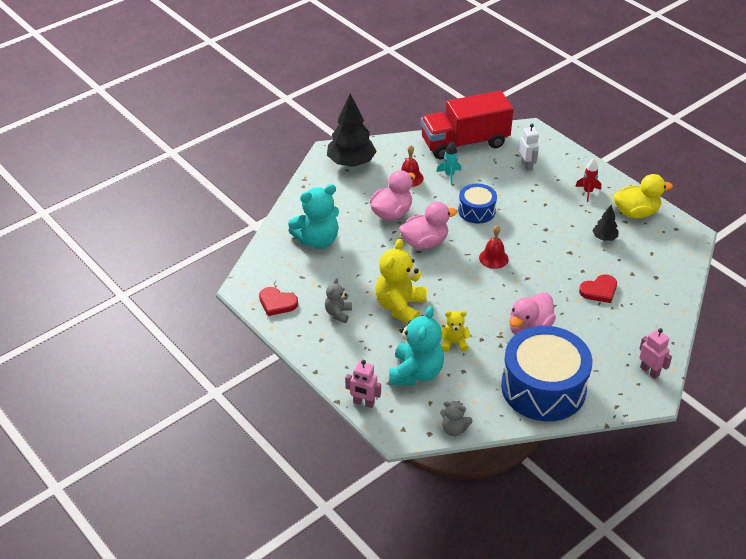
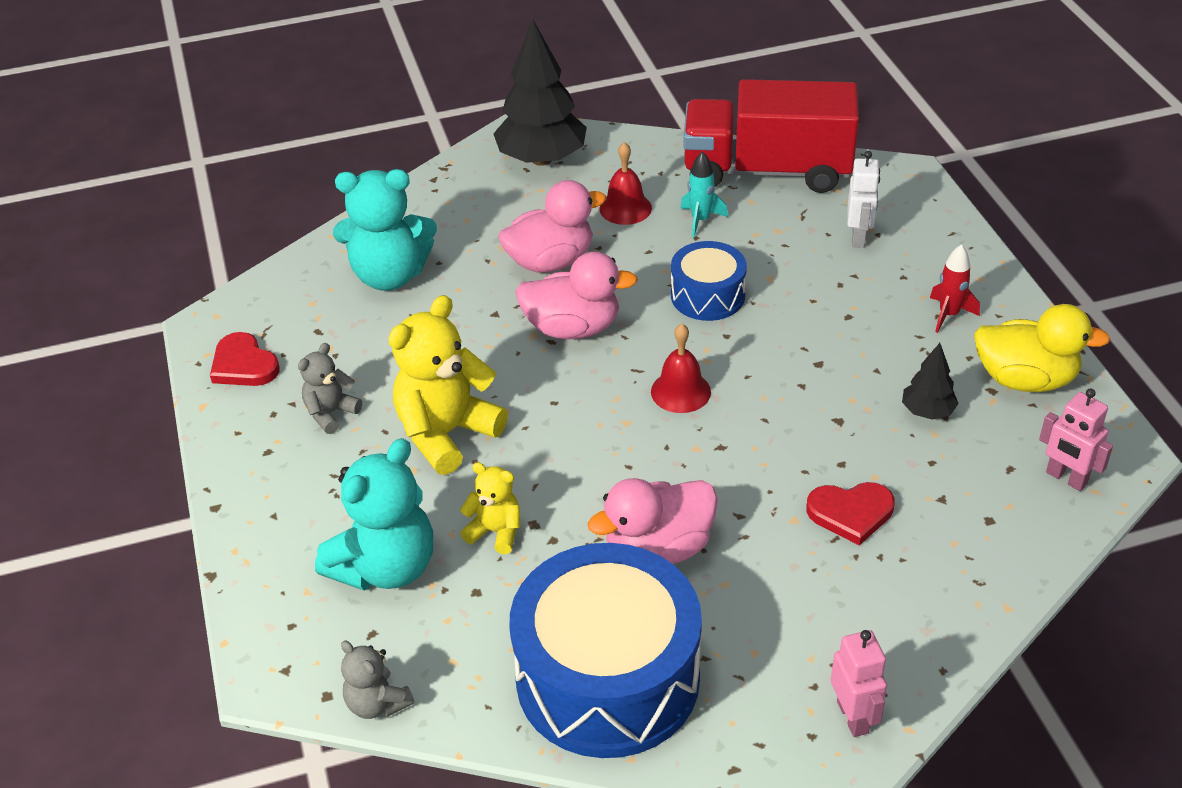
camera: 25 degrees right, 0 degrees up
pink robot [345,360,381,408] -> pink robot moved to [1039,389,1113,491]

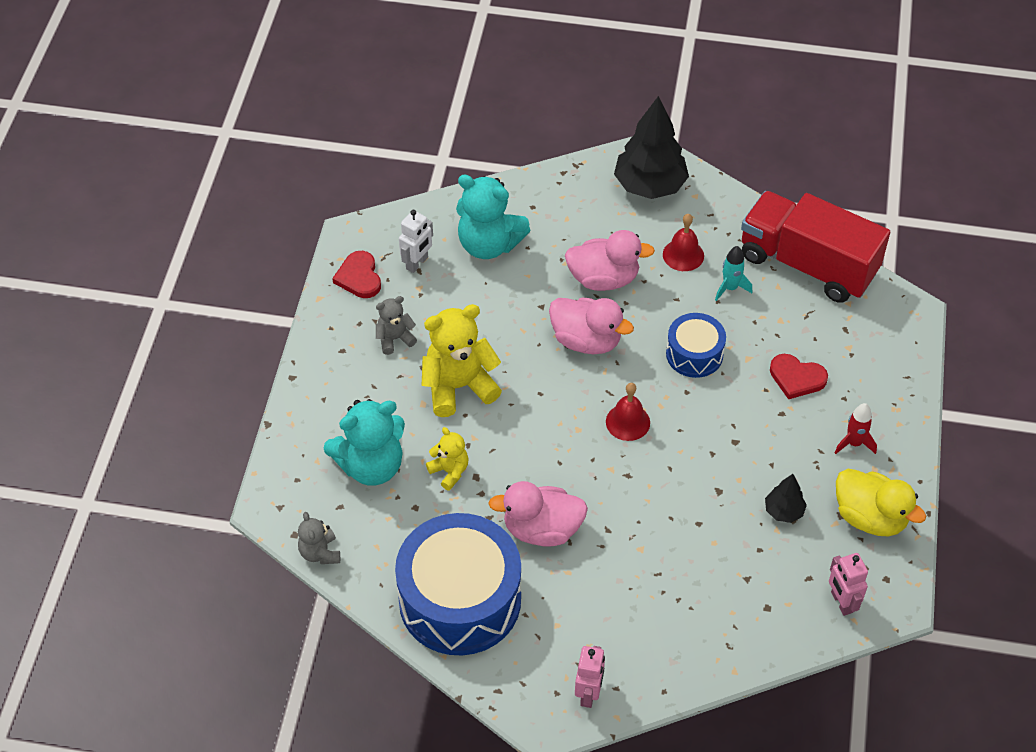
camera: 25 degrees right, 10 degrees up
red heart [806,482,895,546] -> red heart moved to [770,354,828,399]
white robot [847,151,880,248] -> white robot moved to [399,210,433,273]

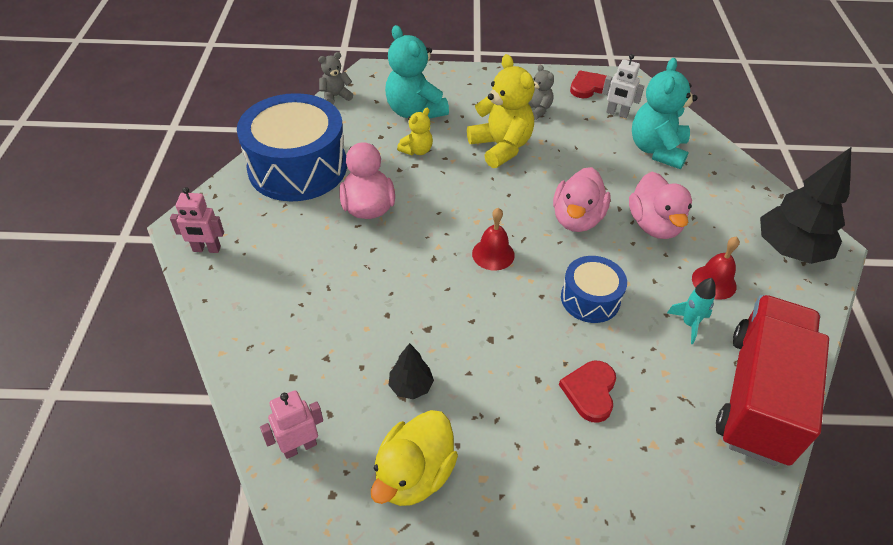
camera: 80 degrees right, 5 degrees down
red rocket [835,403,877,454] -> none

